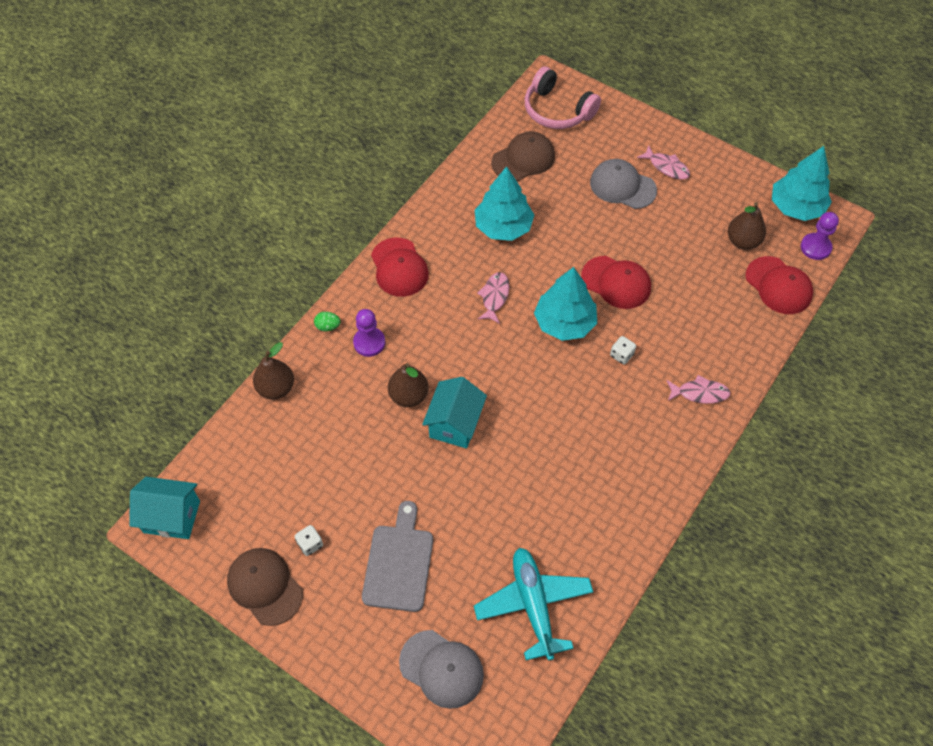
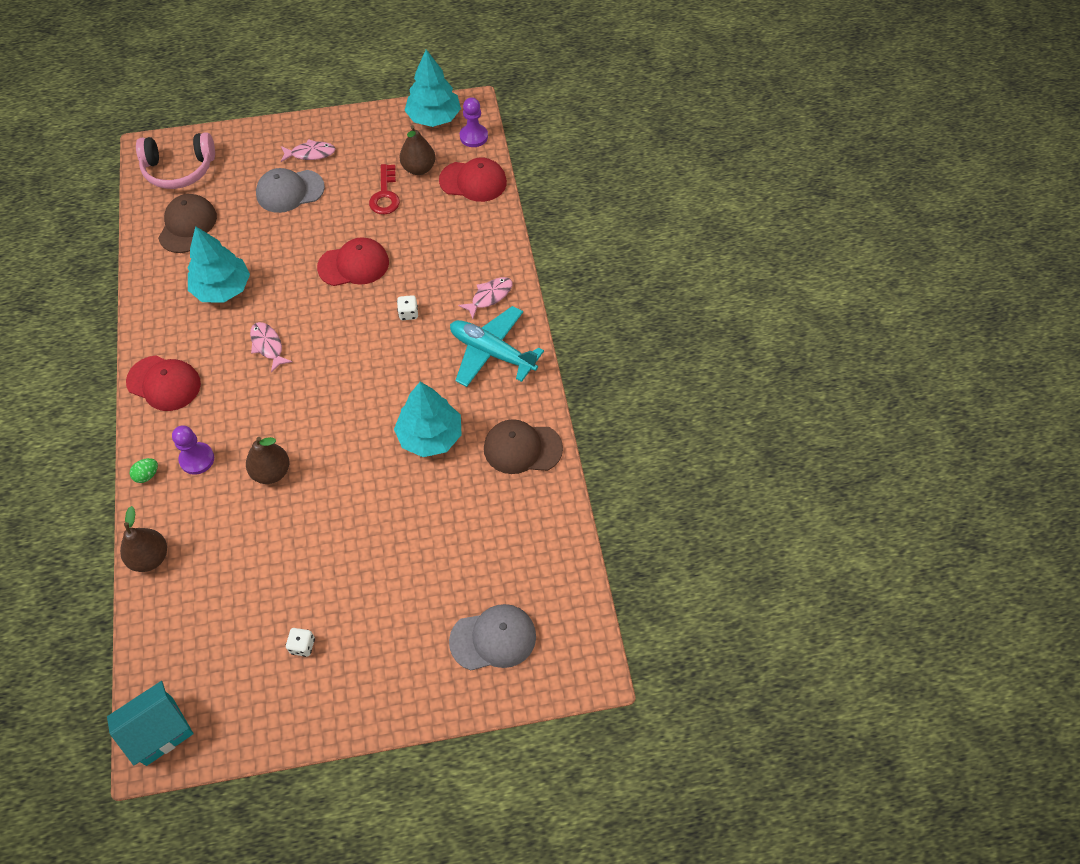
camera: 45 degrees left, 0 degrees up
brown cap [227,548,303,626] -> brown cap moved to [484,419,563,474]
grey cutting board [362,501,433,612] -> none
turquoise house [422,377,487,449] -> none
turquoise plane [474,548,593,661] -> turquoise plane moved to [450,306,544,387]
turquoise tree [534,267,597,341] -> turquoise tree moved to [394,382,462,457]
none -> red key [369,164,400,215]

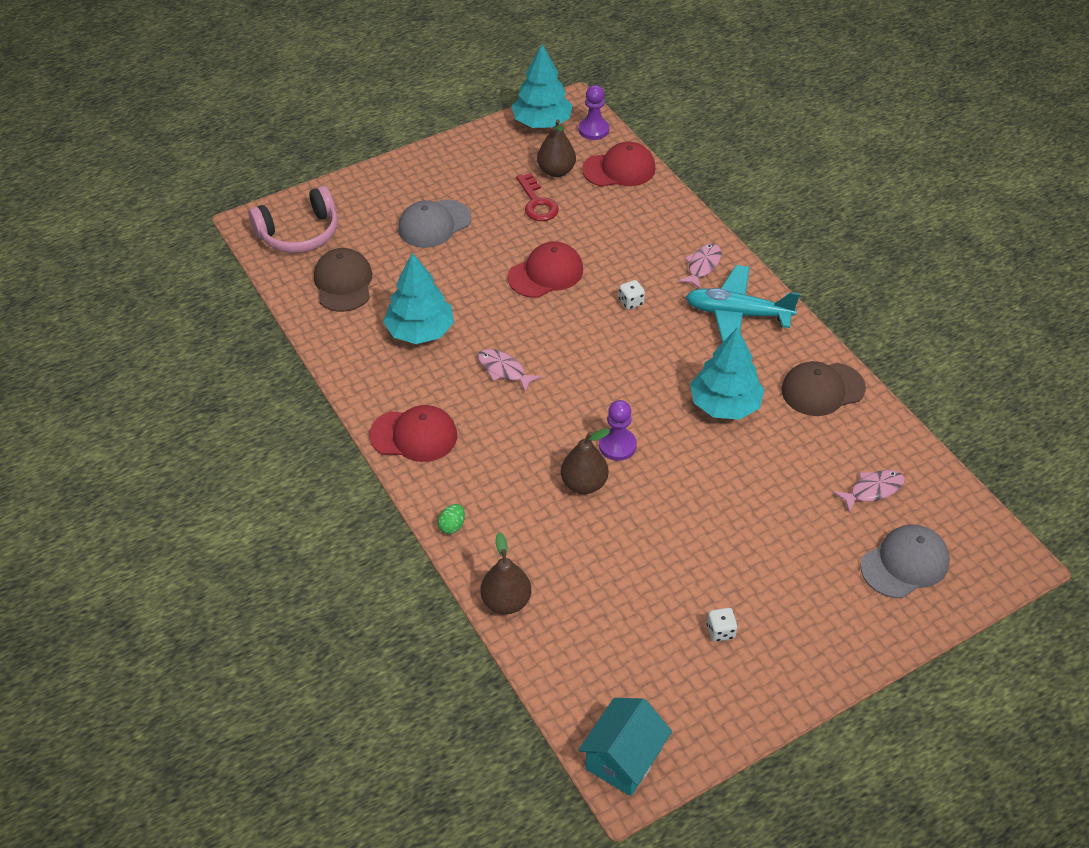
camera: 20 degrees left, 10 degrees down
purple pawn [172,425,214,475] -> purple pawn moved to [599,400,637,461]
pink fish [281,139,336,162] -> pink fish moved to [833,470,905,512]

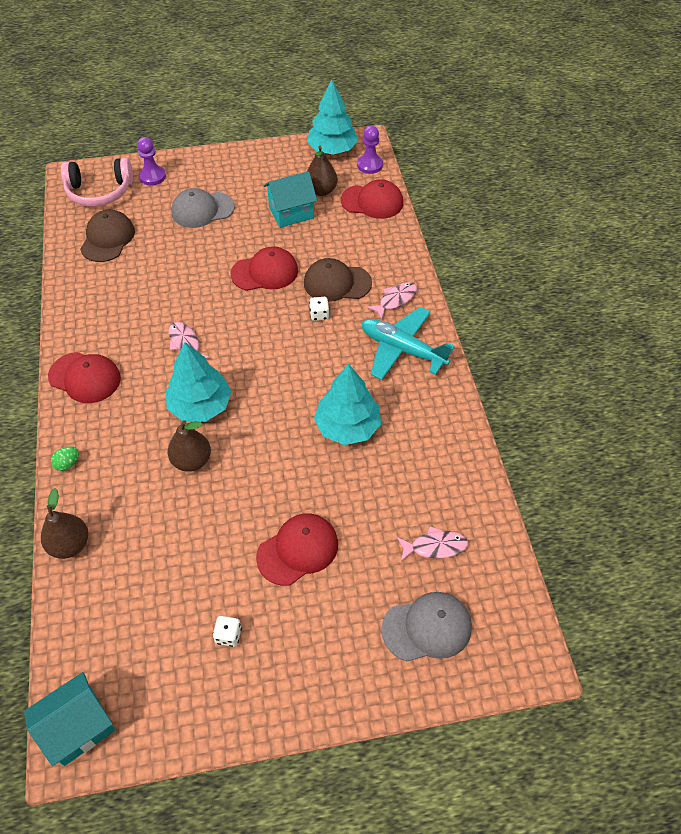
camera: 20 degrees right, 5 degrees up
turquoise tree [383,253,454,344] -> turquoise tree moved to [166,342,232,422]
red key [516,173,559,221] -> turquoise house [264,171,317,228]
purple pawn [599,400,637,461] -> purple pawn moved to [137,137,166,186]
brown cap [782,361,866,416] -> brown cap moved to [304,258,372,302]
none -> red cap [256,513,338,586]

